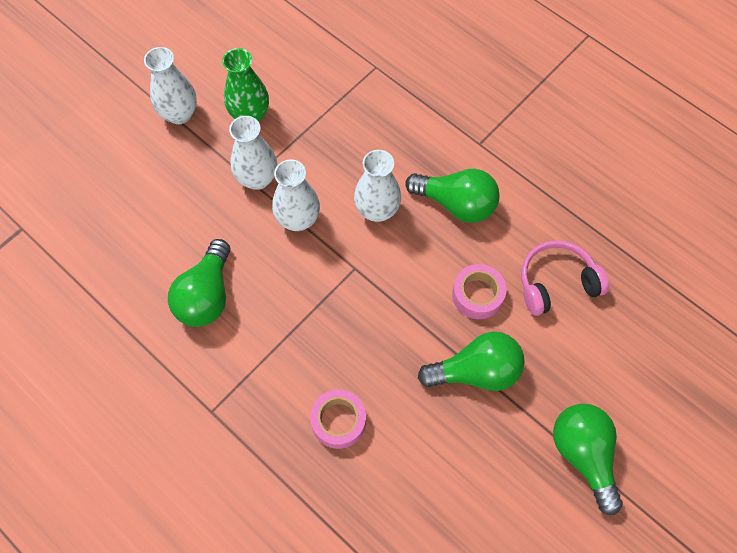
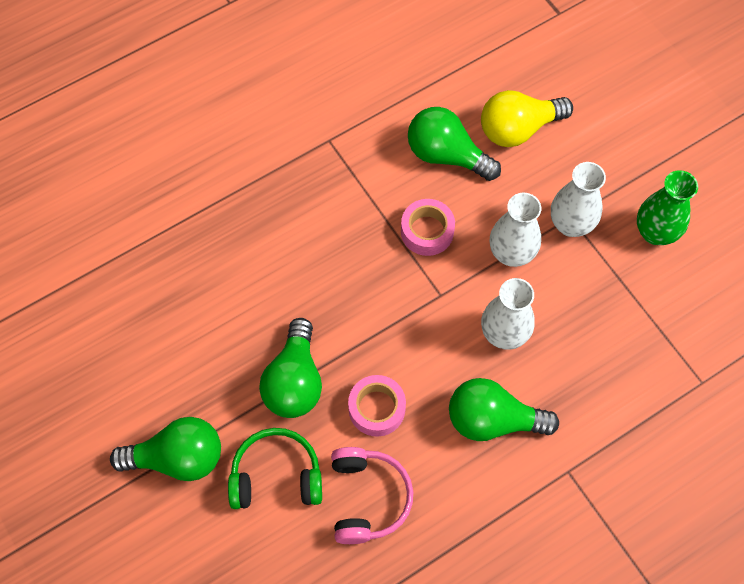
camera: 105 degrees right, 0 degrees up
white vase [144,47,197,124] -> none
pink tape [310,389,366,449] -> pink tape moved to [401,199,455,256]
green light bulb [405,169,500,223] -> green light bulb turned 60 degrees clockwise [449,378,559,441]
none -> green headphones [228,428,322,509]
none -> yellow light bulb [481,90,573,147]

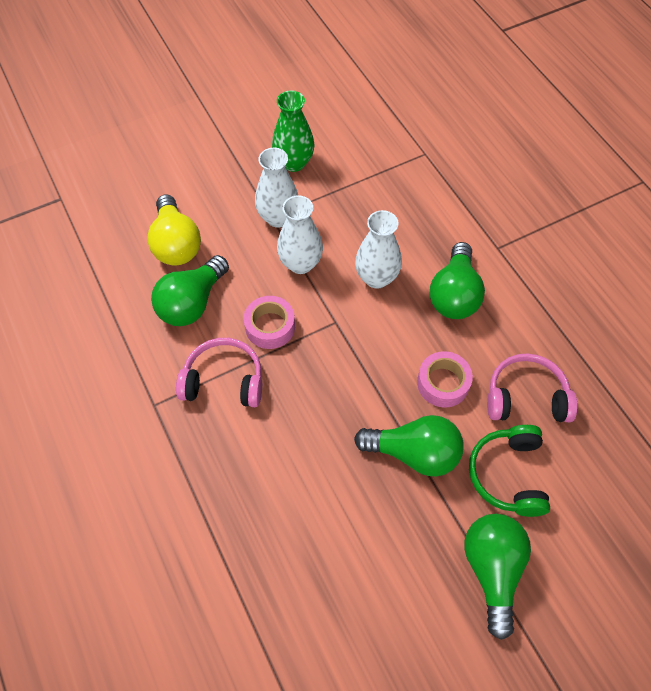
camera: 85 degrees left, 5 degrees down
none -> pink headphones [176,338,262,407]

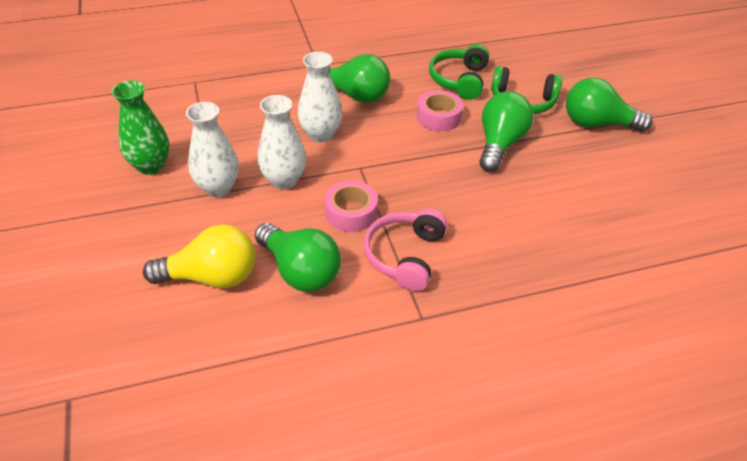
camera: 80 degrees left, 15 degrees down
pink headphones [487,353,578,422] -> green headphones [429,44,489,100]

